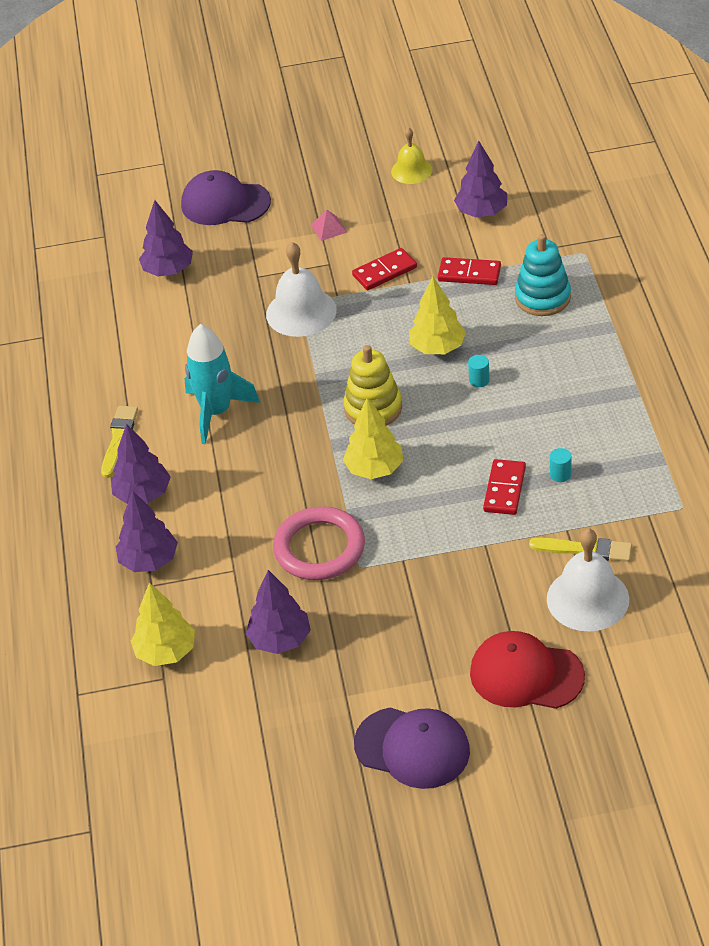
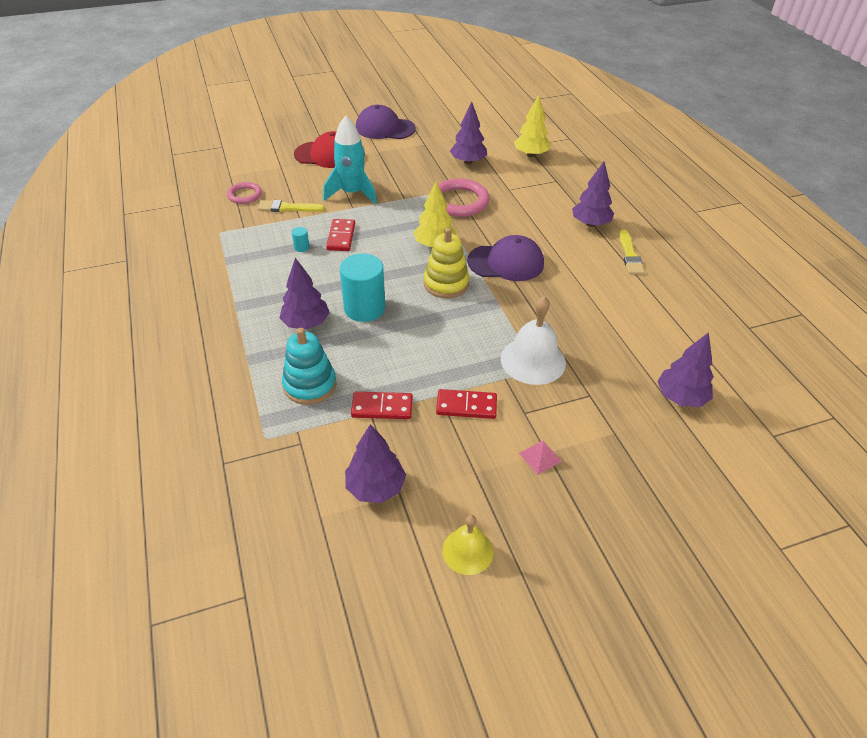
camera: 165 degrees right, 0 degrees up
purple tree [116,490,178,572] -> purple tree moved to [280,258,330,330]
purple cap [181,170,271,225] -> purple cap moved to [467,235,544,281]
turquoise rocket [184,324,260,444] -> turquoise rocket moved to [323,116,377,204]
red domino [352,248,417,290] -> red domino turned 45 degrees clockwise [436,389,497,419]
yellow tree [409,276,466,354] -> none
turquoise cylinder [468,355,490,387] -> turquoise cylinder [340,253,385,322], size x2.46
white bell [547,528,629,631] -> none
none -> pink ring [227,182,262,204]

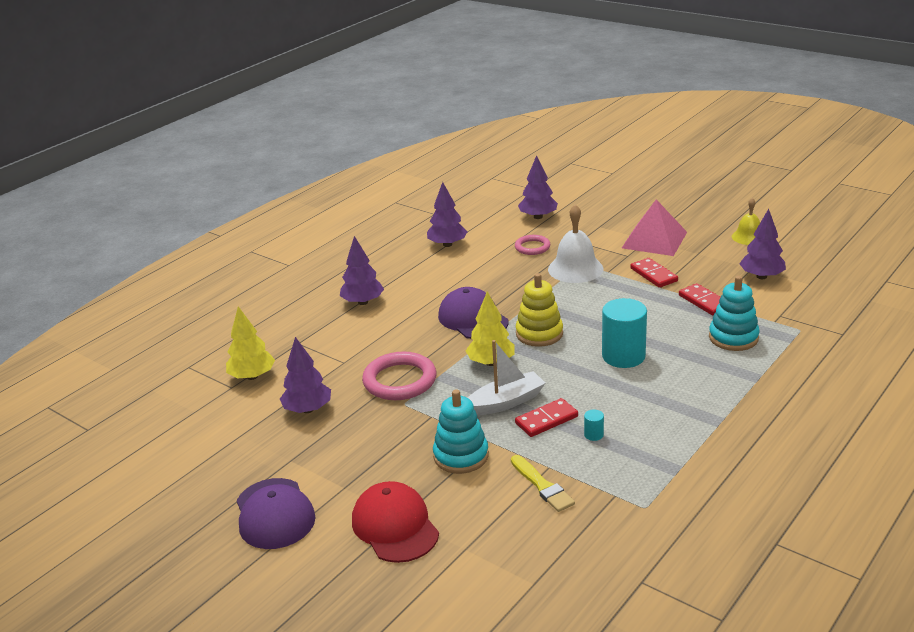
camera: 120 degrees left, 15 degrees down
pink ring [227,182,262,204] -> pink ring moved to [515,235,550,255]
purple tree [280,258,330,330] -> purple tree moved to [427,182,467,247]
turquoise rocket [323,116,377,204] -> turquoise stacking toy [433,389,489,474]
pink pyramid [519,441,562,475] -> pink pyramid [622,199,687,256], size x2.37
yellow brush [619,230,645,274] -> none
none -> white boat [467,340,545,416]

